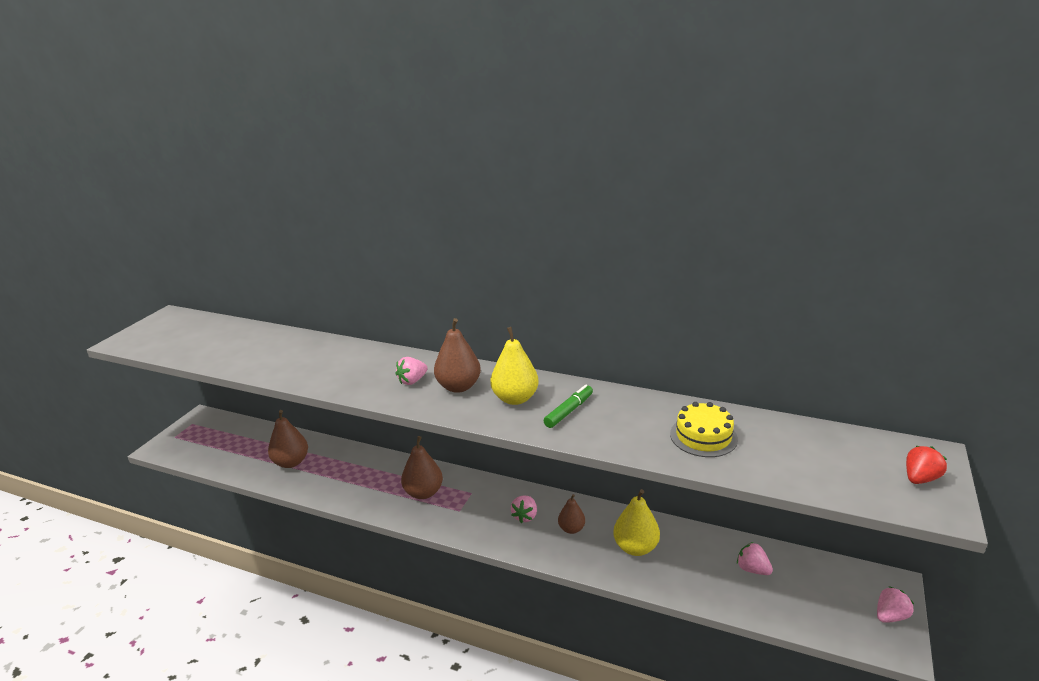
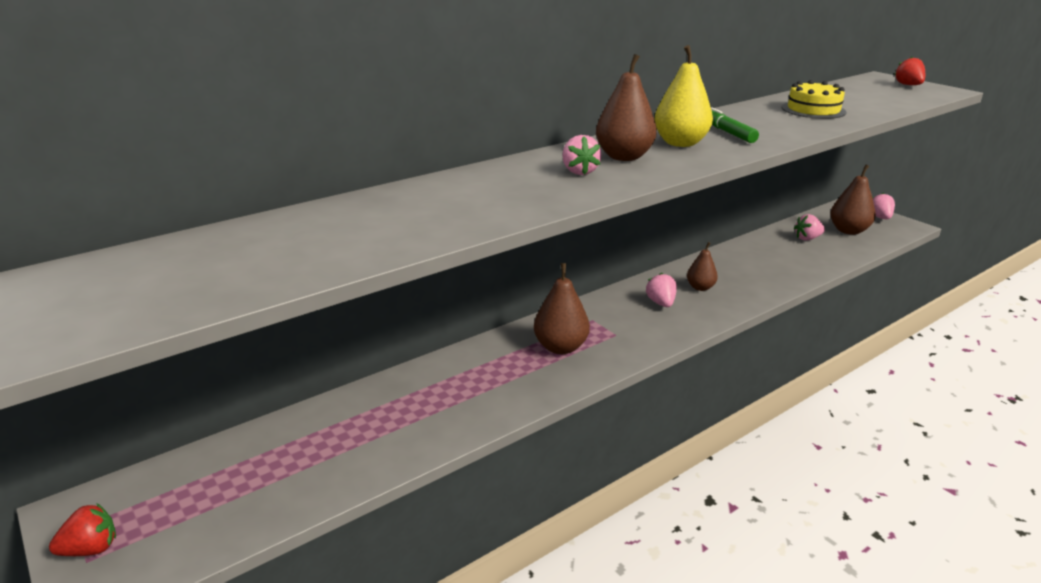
camera: 60 degrees left, 0 degrees up
brown pear [268,410,308,468] -> brown pear moved to [830,164,876,235]
pink strawberry [511,496,537,523] -> pink strawberry turned 150 degrees counterclockwise [646,273,677,307]
yellow pear [613,489,660,556] -> none
none -> red strawberry [49,504,116,556]

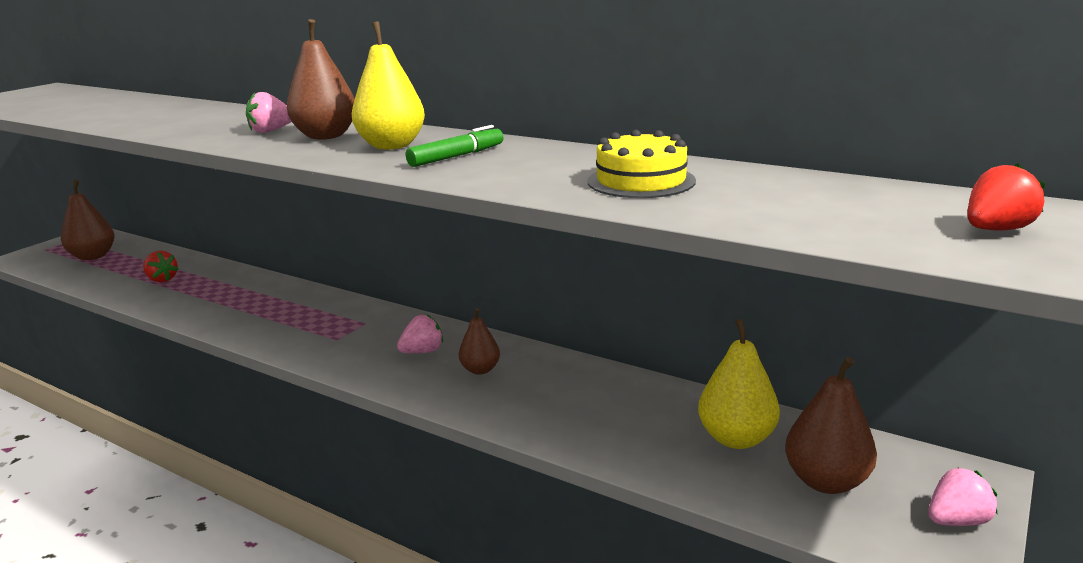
camera: 70 degrees right, 5 degrees down
red strawberry [49,504,116,556] -> red strawberry moved to [143,250,179,282]
brown pear [534,263,590,354] -> brown pear moved to [61,180,115,260]
pink strawberry [794,214,825,241] -> yellow pear [698,319,780,449]

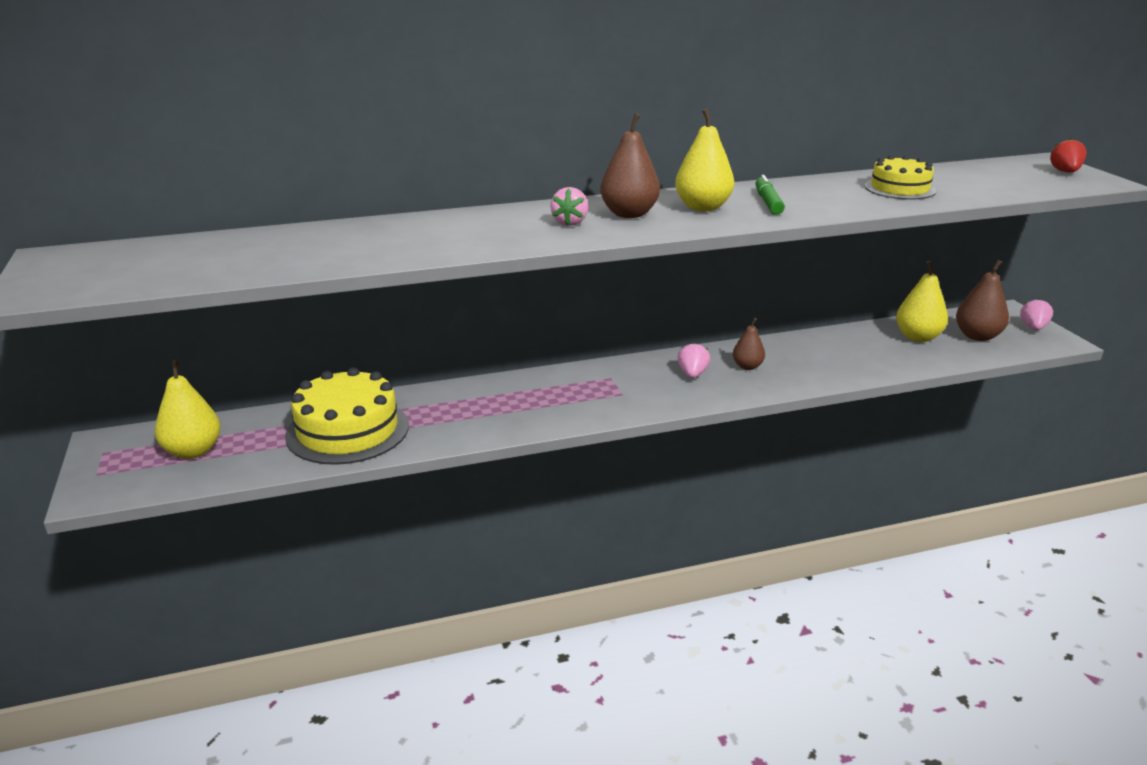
camera: 50 degrees left, 5 degrees up
brown pear [61,180,115,260] -> yellow pear [155,360,221,459]
red strawberry [143,250,179,282] -> yellow cake [285,367,409,465]

